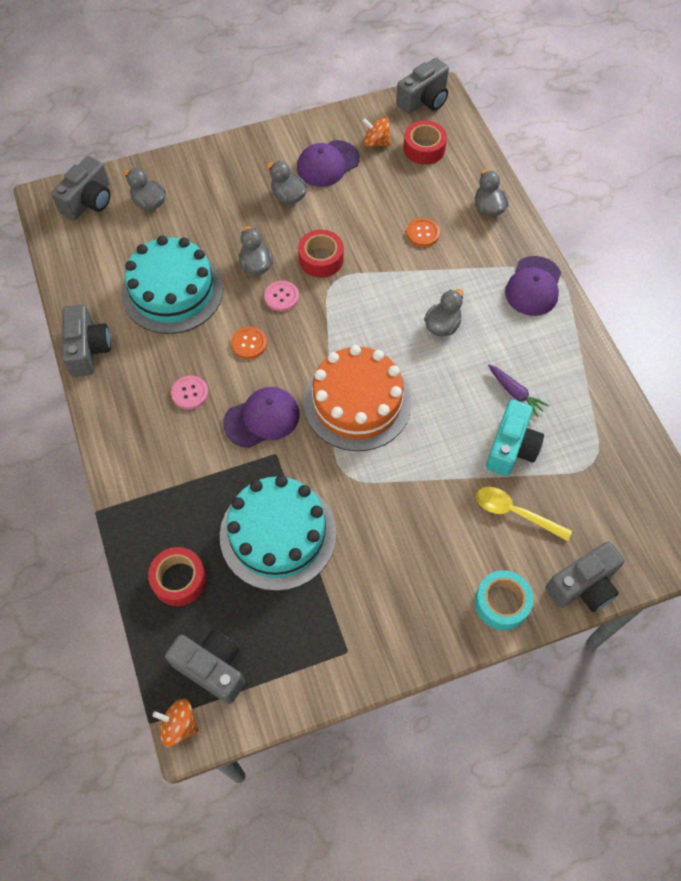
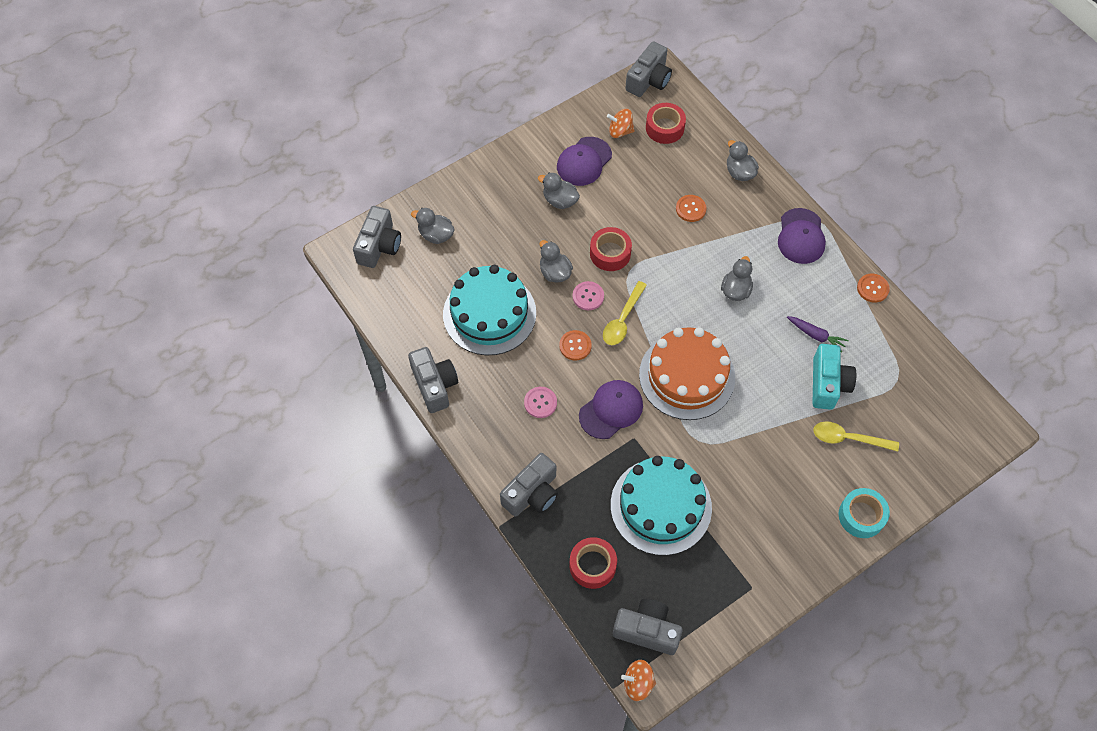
camera: 15 degrees left, 0 degrees up
grey camera [545,541,625,612] -> grey camera moved to [500,453,558,517]
none -> yellow spoon [603,281,647,345]
none -> orange button [857,274,890,302]

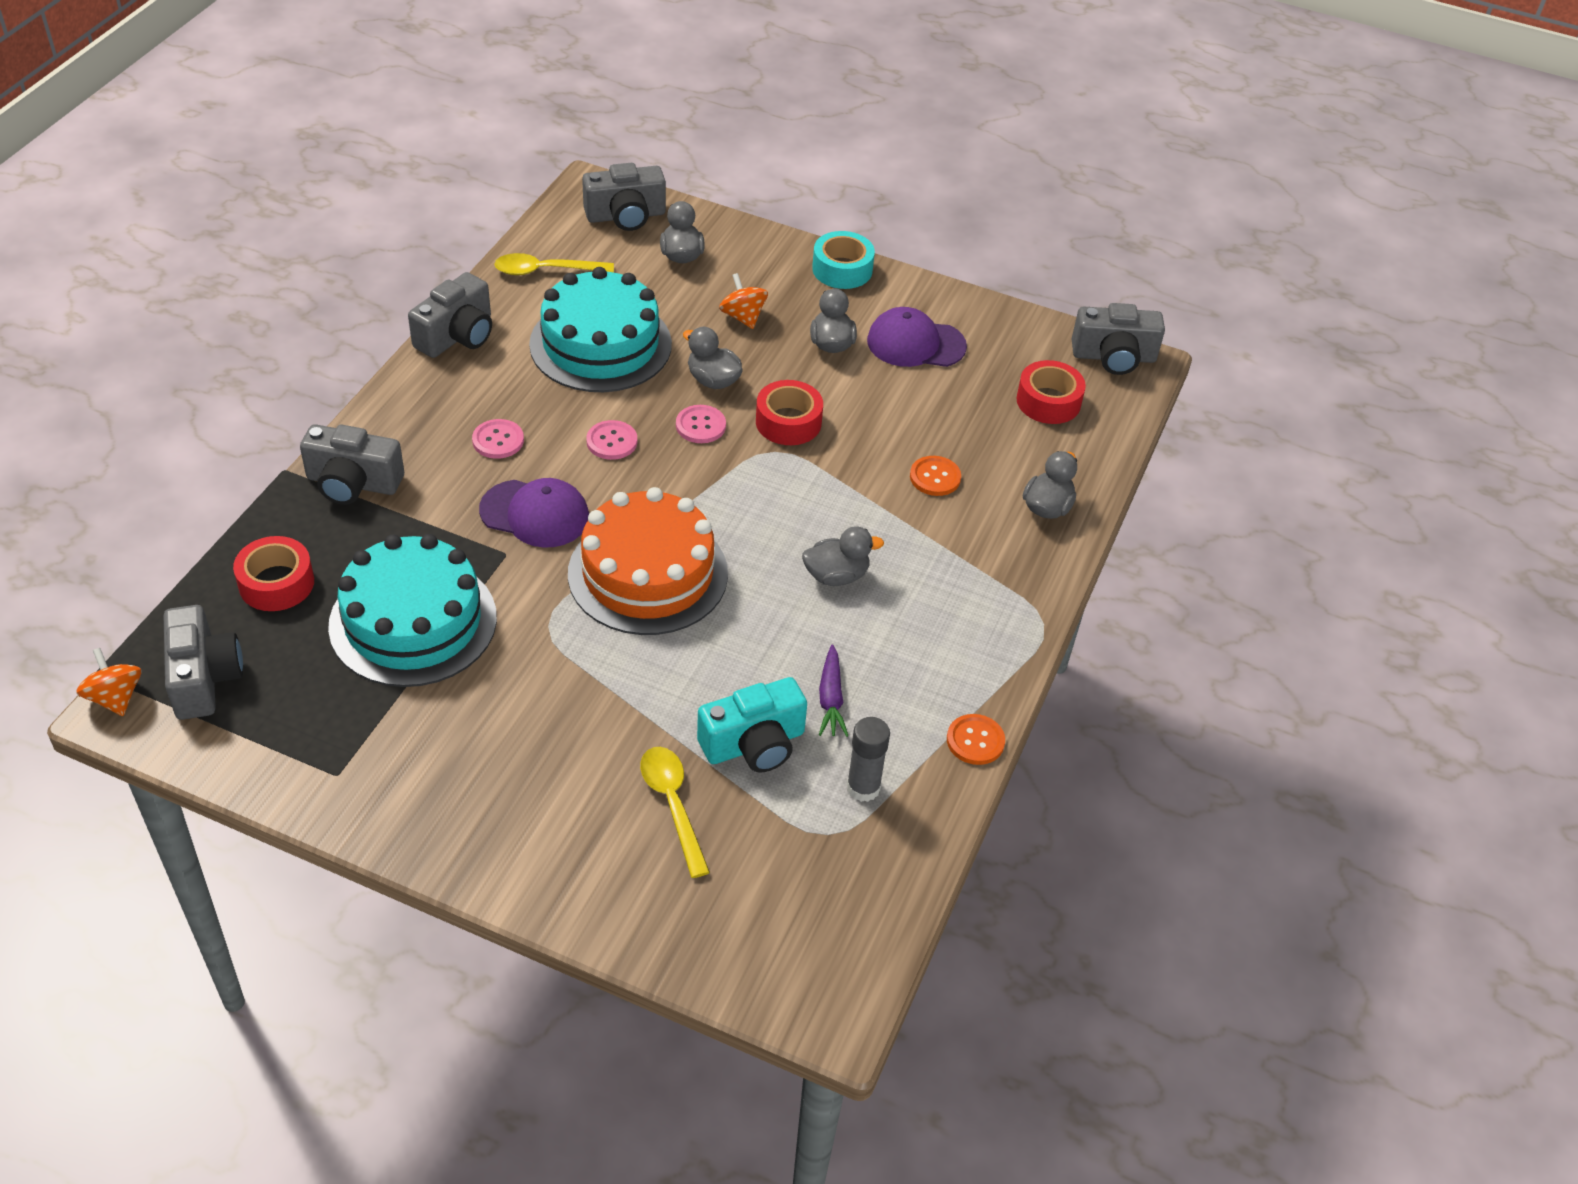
camera: 55 degrees right, 15 degrees down
grey duck [539,240,573,283] -> grey duck turned 75 degrees counterclockwise [683,327,743,389]
orange button [559,330,592,360] -> pink button [586,420,637,460]
yellow spoon [603,281,647,345] -> yellow spoon moved to [494,253,614,275]
orange spinning top [607,109,635,138] -> orange spinning top moved to [719,273,768,329]
purple cap [778,208,826,264] -> none
turquoise tape [839,488,890,538] -> turquoise tape moved to [812,231,875,289]
none -> grey glue stick [847,717,890,802]

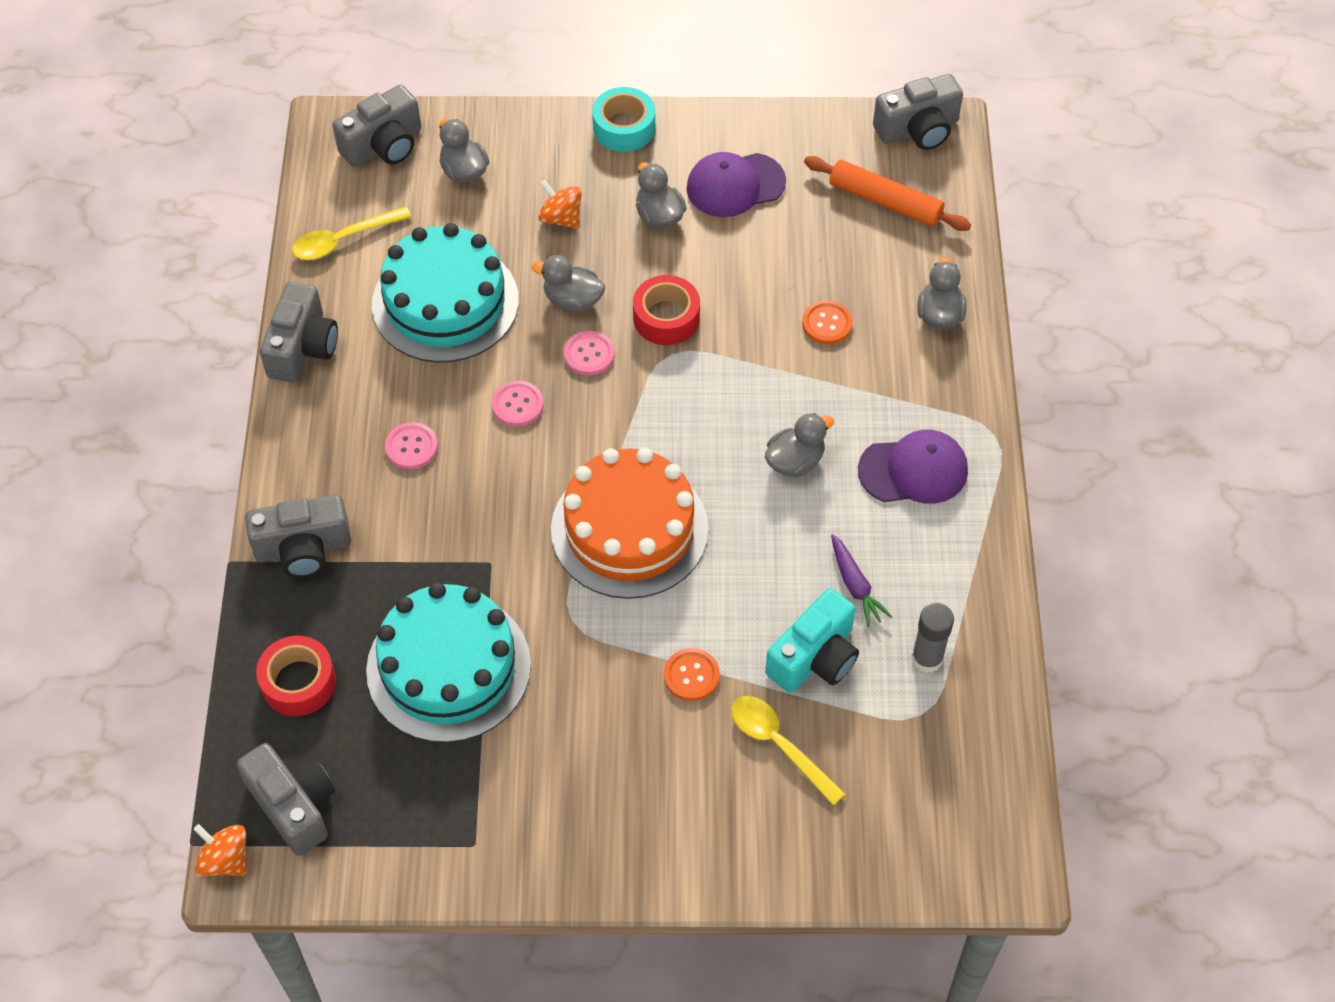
camera: 20 degrees left, 10 degrees up
purple cap [479,478,589,548] -> purple cap moved to [858,430,968,504]
orange button [947,714,1005,765] -> orange button moved to [664,648,720,701]
red tape [1016,360,1086,424] -> orange rolling pin [804,156,971,231]

